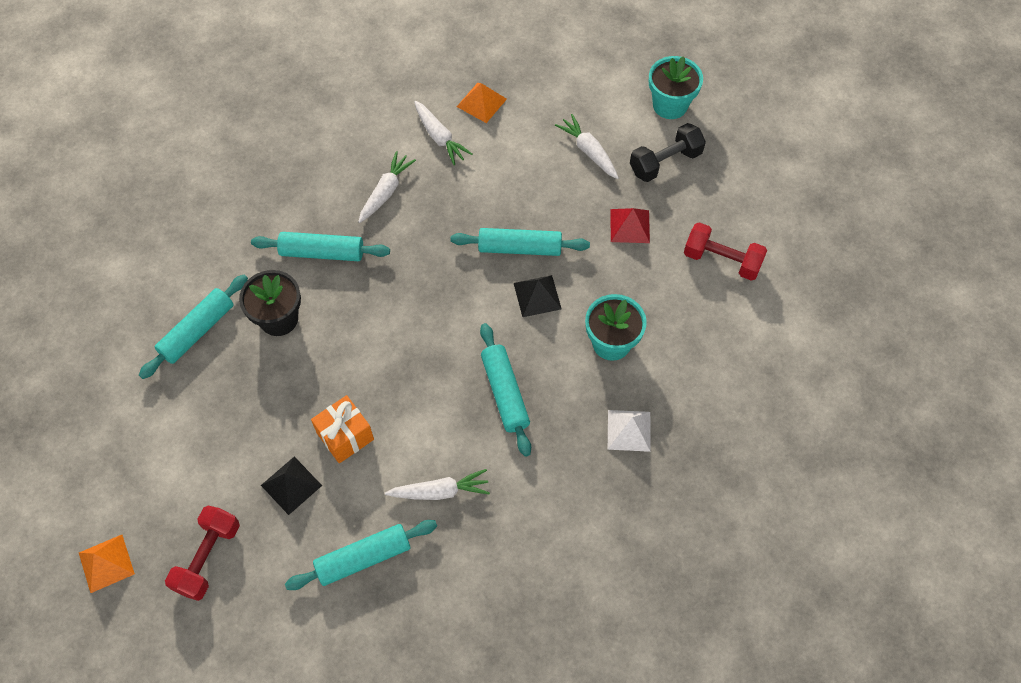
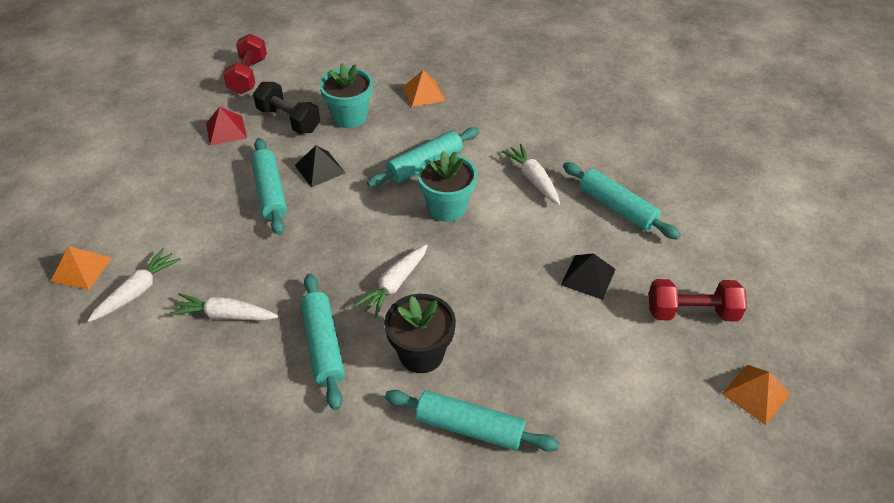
camera: 110 degrees left, 15 degrees down
orange gift [311,395,374,463] -> none
white carrot [555,114,619,179] -> white carrot moved to [354,244,428,318]
white pyramid [608,410,651,452] -> orange pyramid [403,70,445,107]
black dumbbell [630,123,706,182] -> black dumbbell moved to [253,82,320,134]
turquoise flower pot [649,56,703,119] -> turquoise flower pot moved to [417,151,477,222]

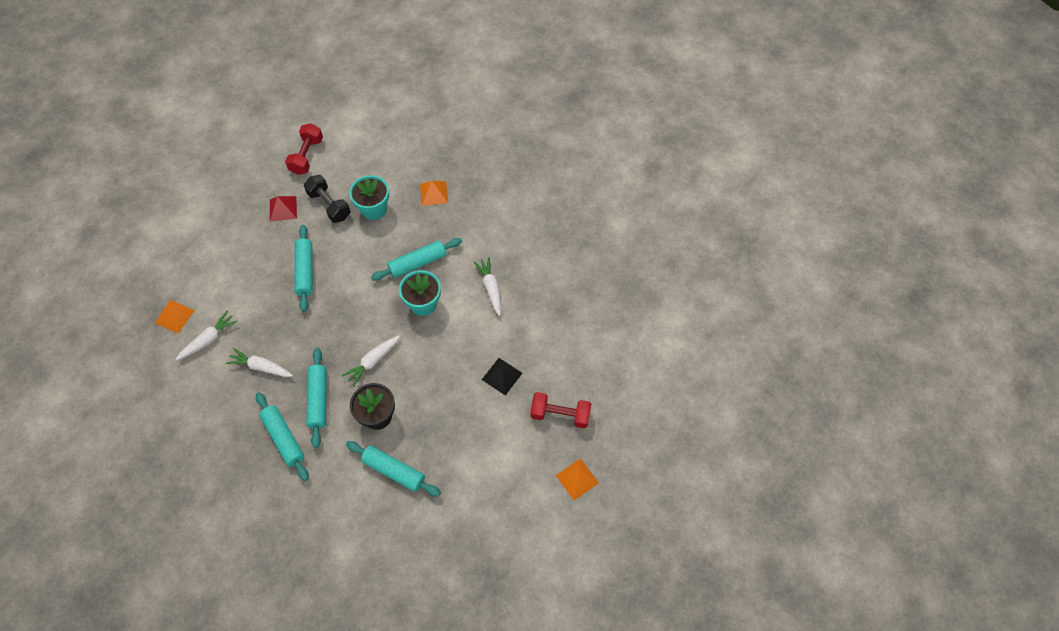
camera: 10 degrees right, 15 degrees up
black pyramid [295,145,346,187] -> none
turquoise rolling pin [563,162,681,240] -> turquoise rolling pin moved to [256,392,309,481]

